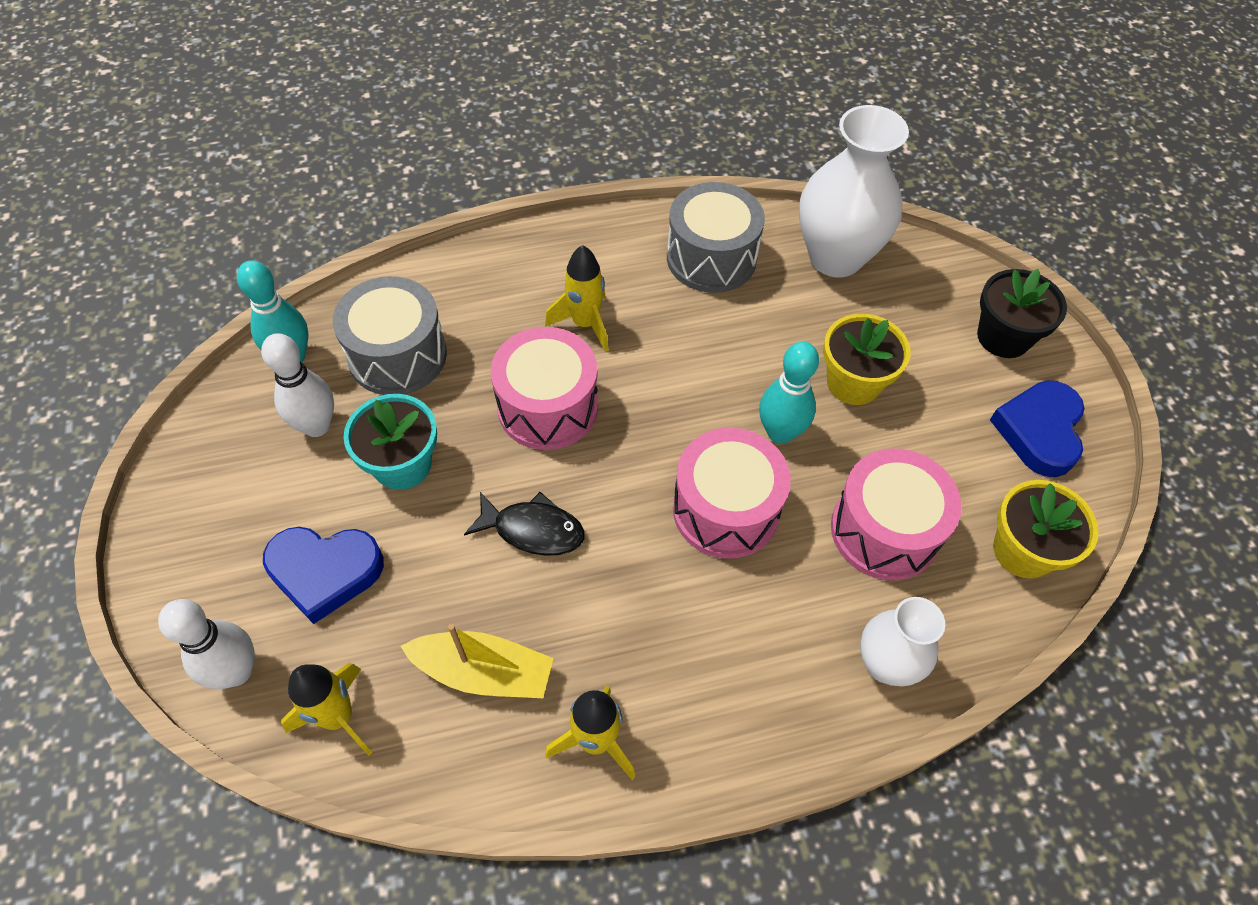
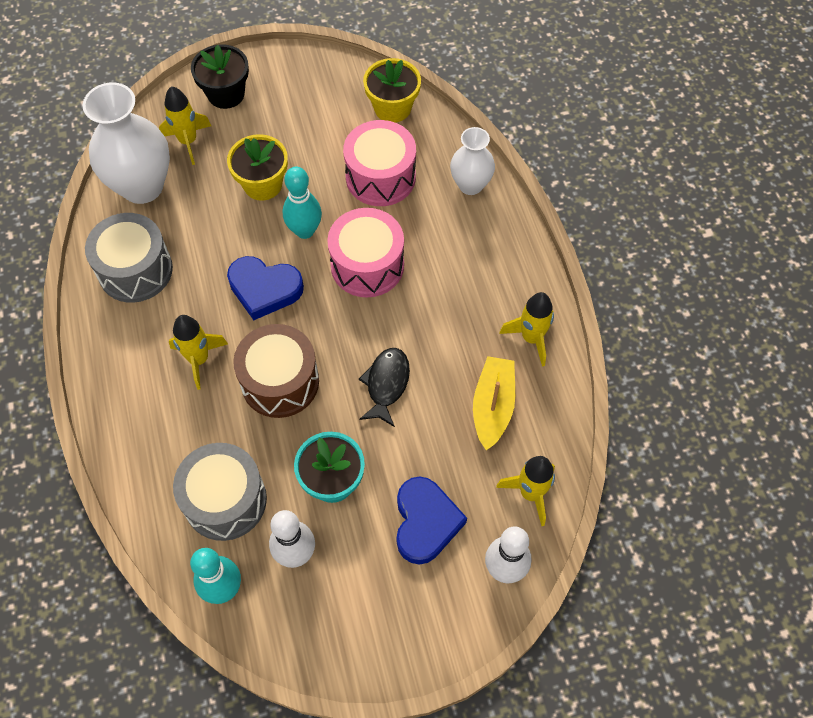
camera: 90 degrees left, 5 degrees up
pink drum [491,327,598,450] -> brown drum [233,324,319,418]
blue heart [990,380,1085,477] -> blue heart moved to [227,256,304,320]
none -> yellow rocket [159,86,211,165]

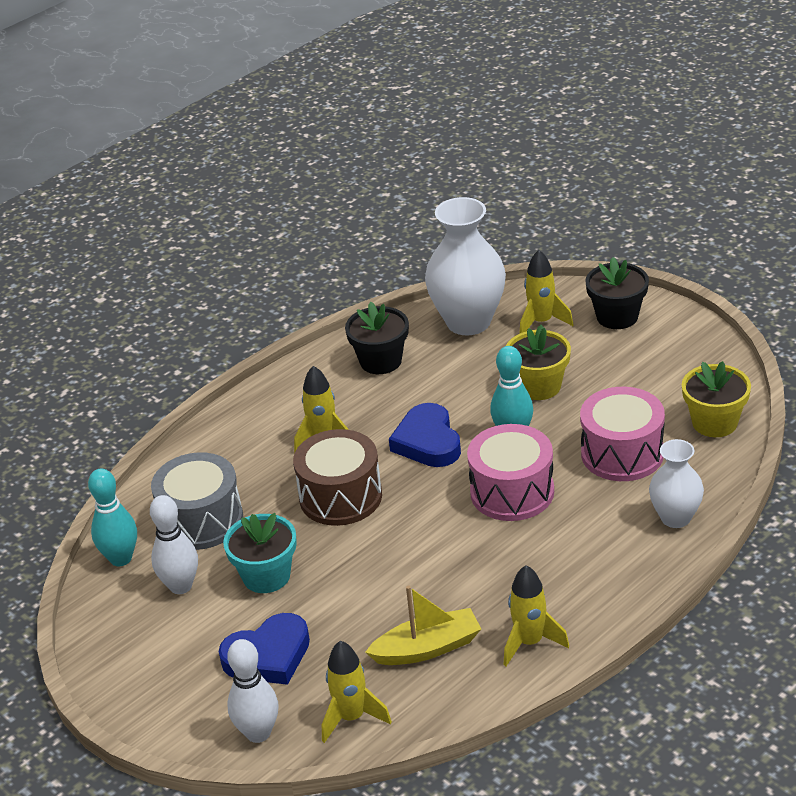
camera: 65 degrees right, 25 degrees down
grey drum [85,213,173,303] -> black flower pot [345,302,409,374]
black fish [359,348,410,427] -> none

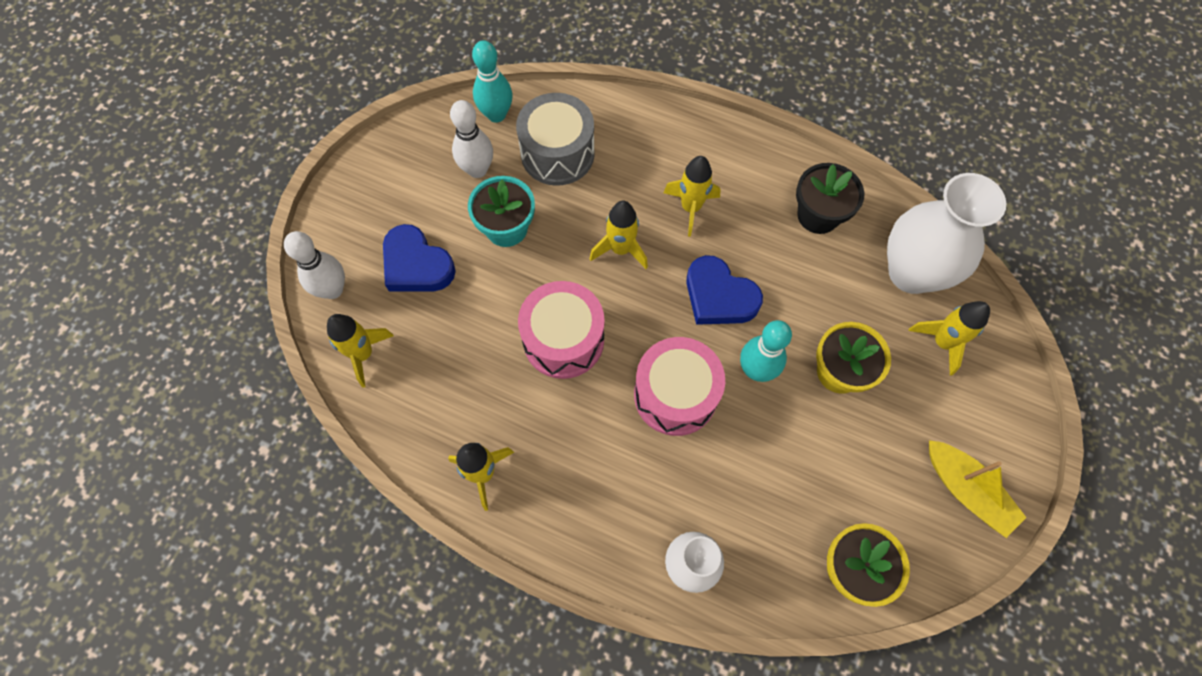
camera: 65 degrees right, 30 degrees up
brown drum [293,429,382,526] -> yellow rocket [590,201,648,269]
yellow boat [365,586,481,665] -> yellow boat moved to [929,440,1027,538]
blue heart [389,403,461,467] -> blue heart turned 105 degrees counterclockwise [686,255,763,325]
pink drum [580,387,665,481] -> pink drum moved to [518,281,605,379]
black flower pot [585,257,649,329] -> none

